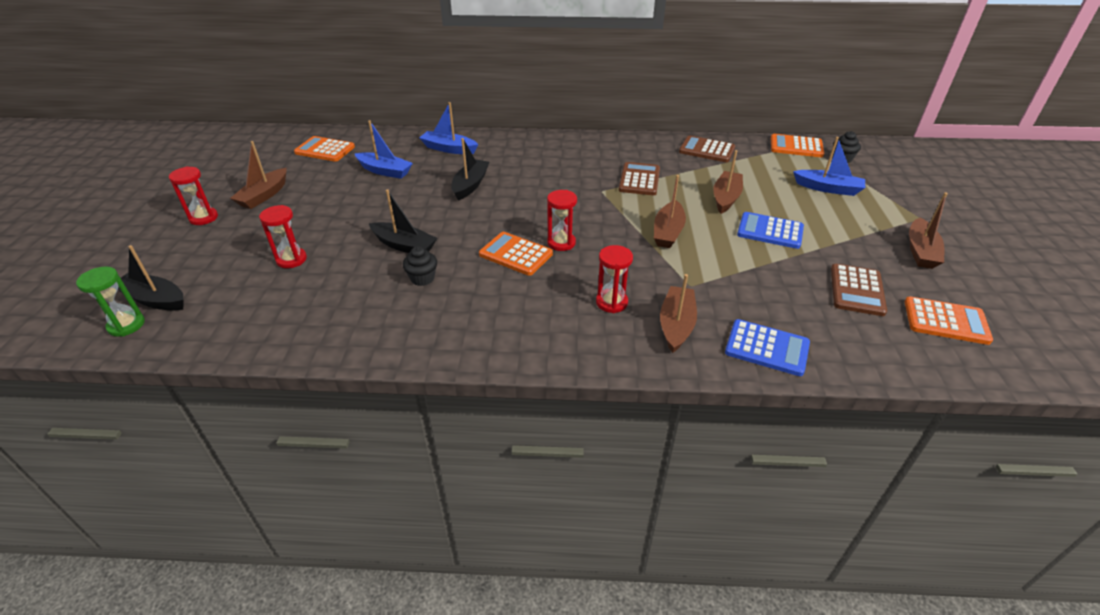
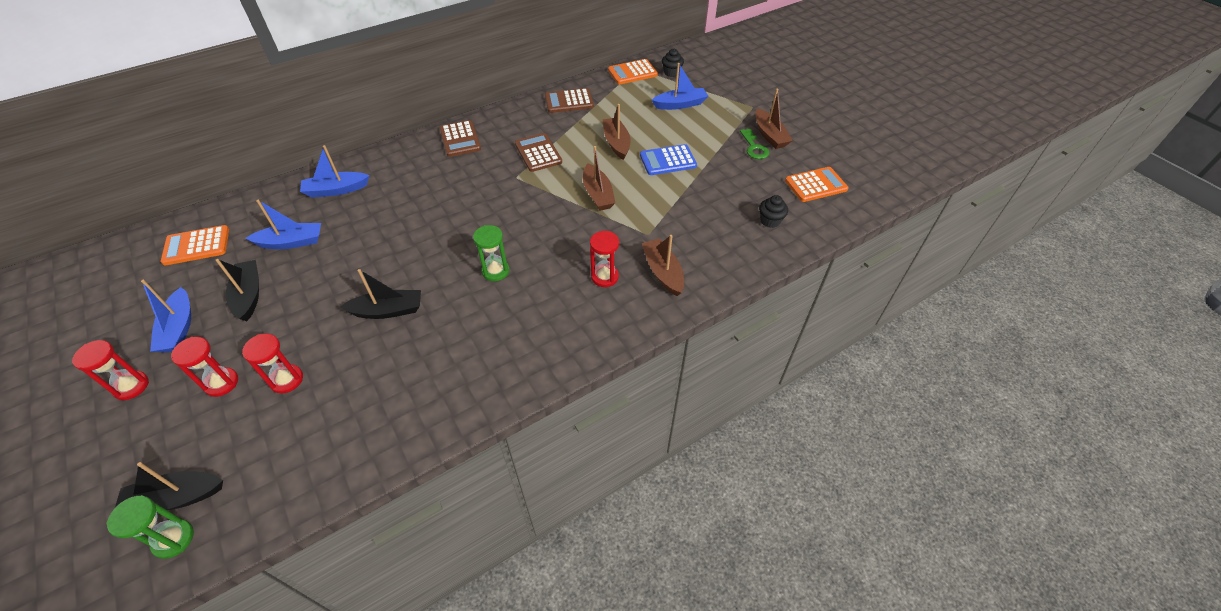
camera: 35 degrees left, 10 degrees up
brown boat [230,141,287,209] -> blue boat [141,280,191,353]
black cupcake [403,246,437,286] -> black cupcake moved to [759,195,788,228]
black boat [451,138,489,201] -> black boat moved to [215,259,259,321]
orange calculator [479,232,553,276] -> green hourglass [473,225,509,281]
red hourglass [547,190,577,251] -> red hourglass moved to [171,337,238,397]
blue calculator [725,319,810,376] -> none
brown calculator [831,264,887,316] -> brown calculator moved to [440,120,481,157]
none -> green key [740,129,769,159]

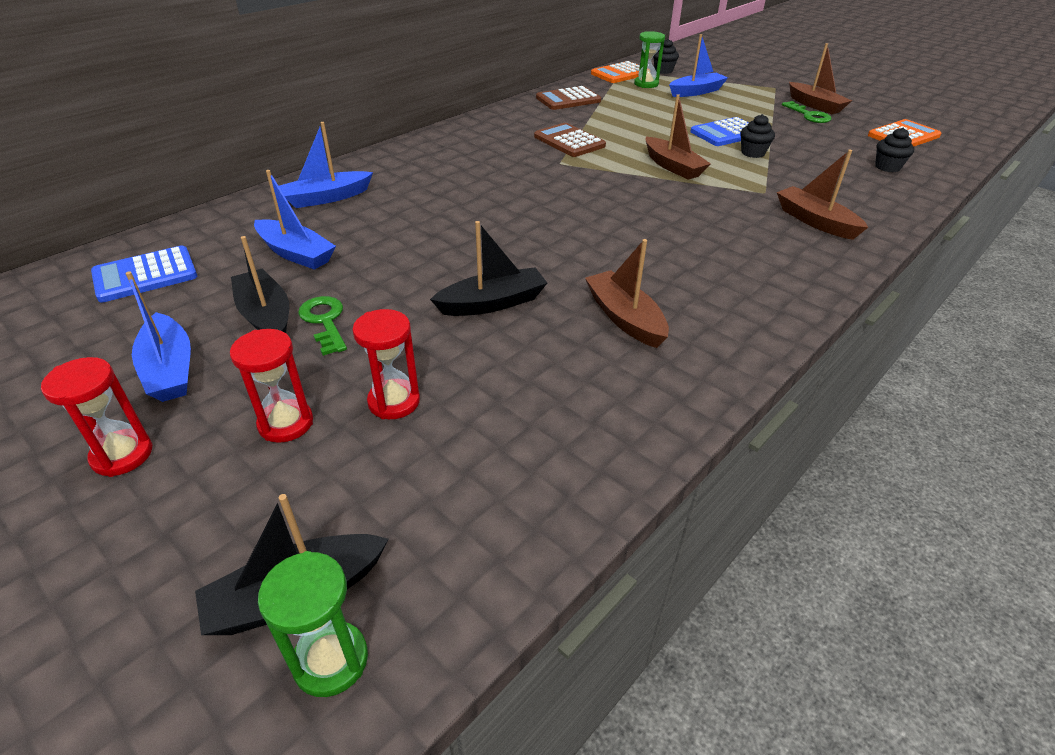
camera: 15 degrees left, 10 degrees down
orange calculator [161,225,229,266] -> blue calculator [91,245,197,302]
blue boat [246,200,321,249] -> blue boat turned 60 degrees clockwise [254,170,336,270]
brown calculator [440,120,481,157] -> none
green hourglass [473,225,509,281] -> green hourglass moved to [634,31,665,88]
red hourglass [590,231,619,287] -> none
brown boat [603,104,630,160] -> brown boat moved to [585,239,669,348]
none -> green key [298,296,347,356]
none -> black cupcake [740,114,775,158]

